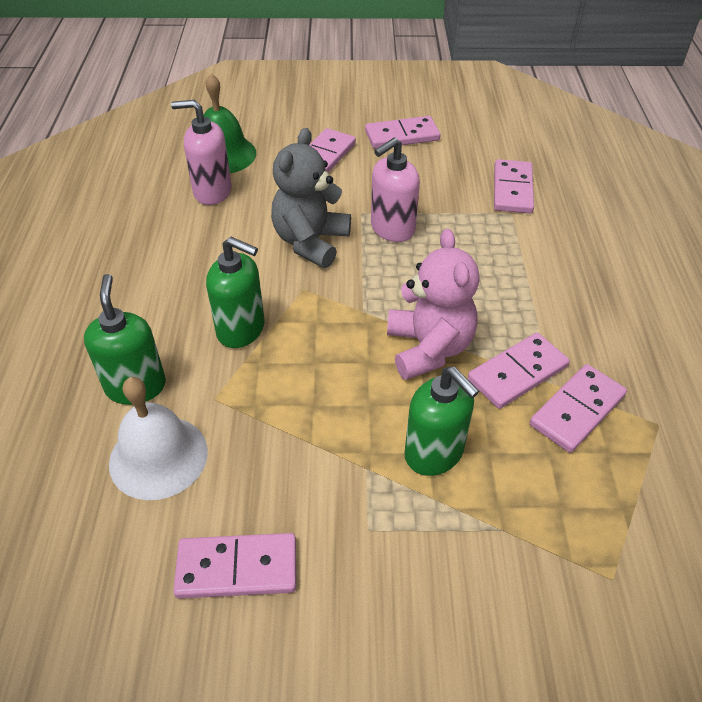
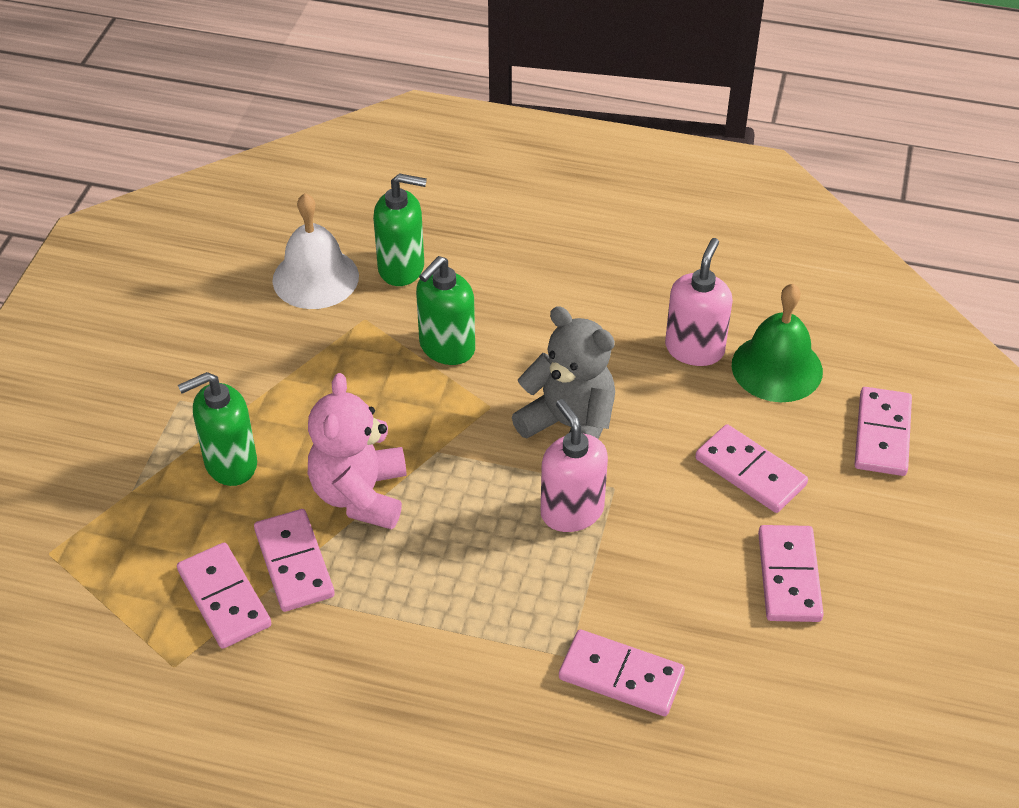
camera: 105 degrees right, 0 degrees up
pink domino [173,533,296,599] -> pink domino moved to [854,387,912,476]
pink teddy bear [387,229,479,380] -> pink teddy bear turned 90 degrees clockwise [308,373,407,530]

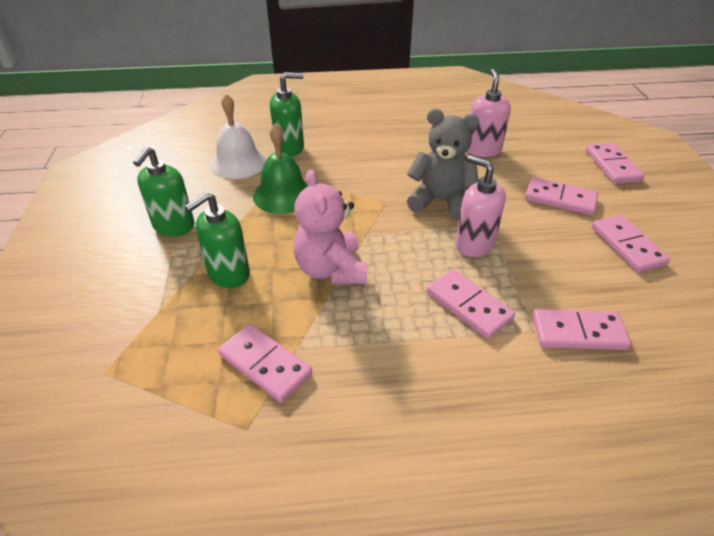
camera: 20 degrees left, 5 degrees down
pink domino [254,509,335,612] -> pink domino moved to [427,269,515,339]
green soap dispenser [416,256,475,365] -> green soap dispenser moved to [133,147,195,236]
green bell [732,284,823,402] -> green bell moved to [253,124,308,214]

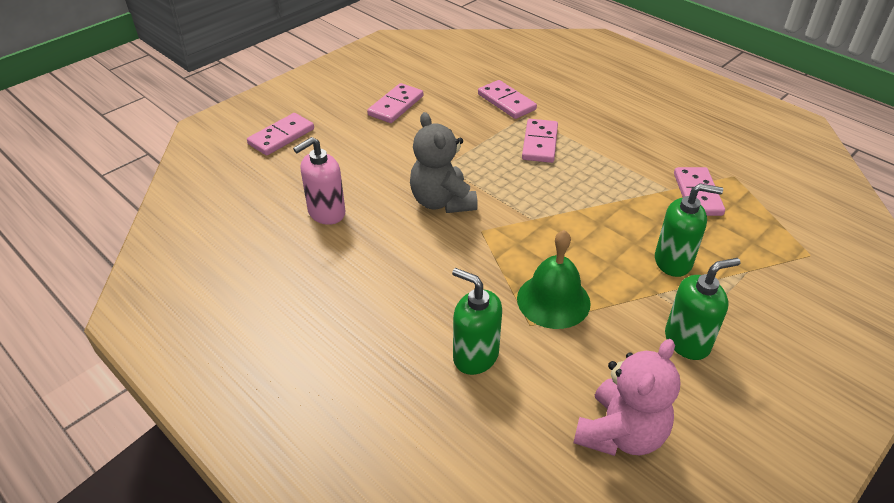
camera: 130 degrees left, 0 degrees up
white bell [210,94,266,179] -> none
pink teddy bear [293,170,367,284] -> pink teddy bear moved to [573,339,681,456]
pink soap dispenser [455,155,506,257] -> none
pink domino [525,177,598,215] -> none

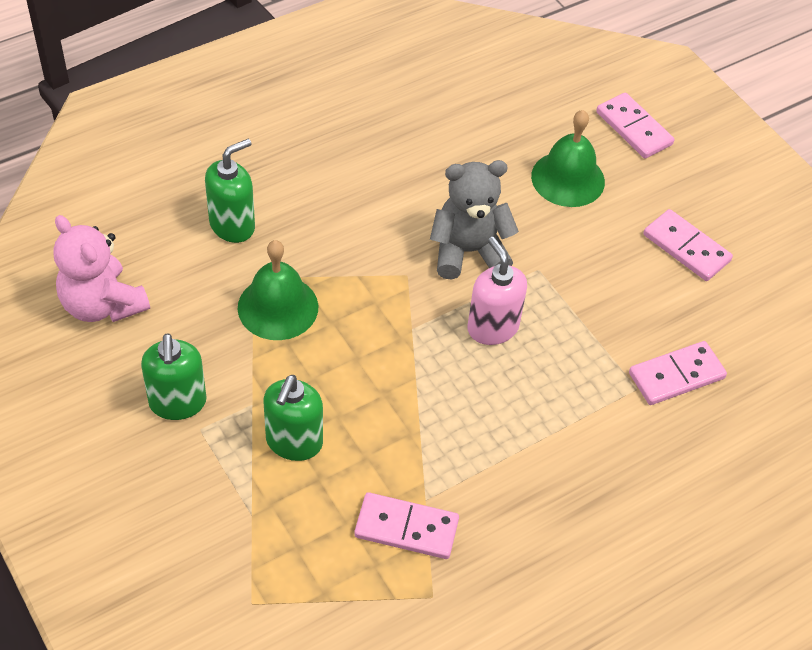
camera: 100 degrees right, 10 degrees up
pink soap dispenser [293,137,345,225] -> pink soap dispenser moved to [467,237,527,345]
pink domino [522,119,558,163] -> none
none -> green bell [531,110,605,207]

